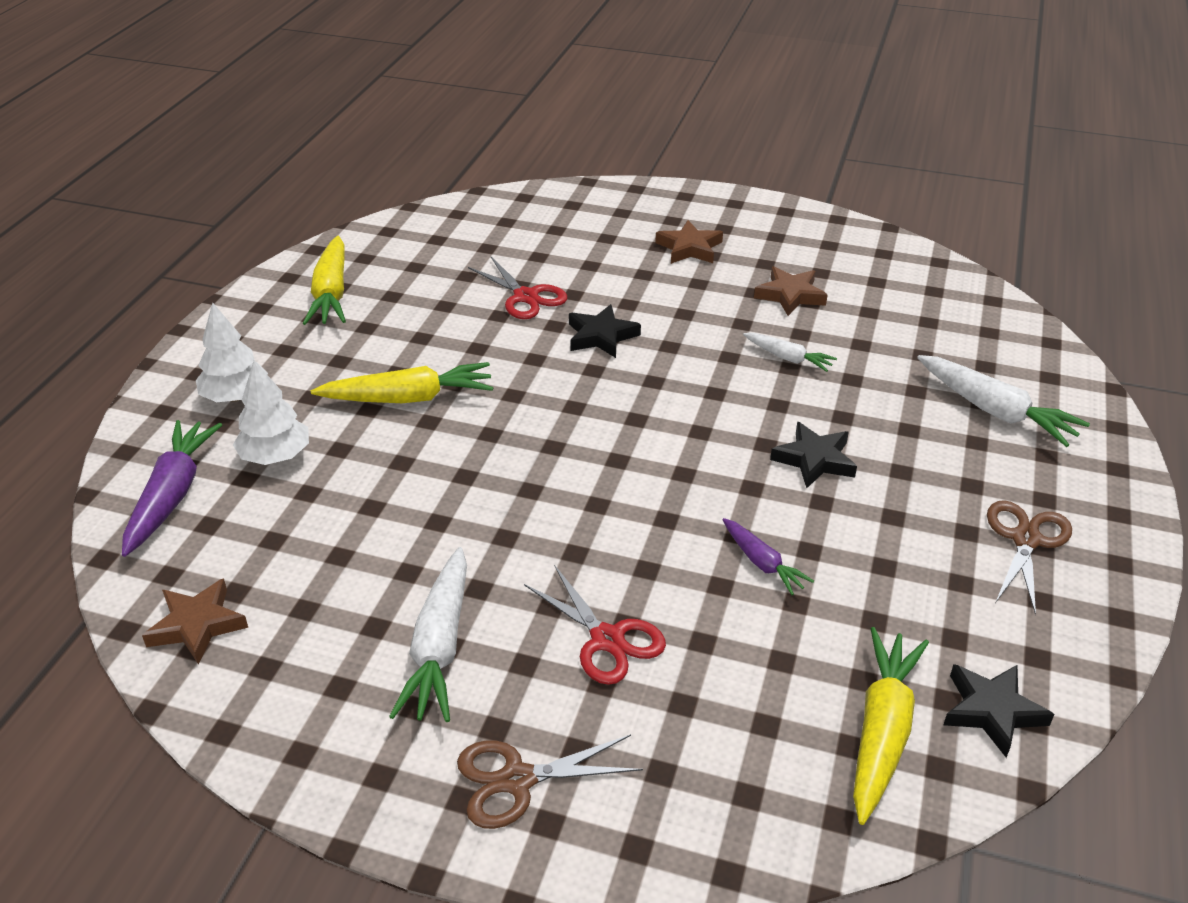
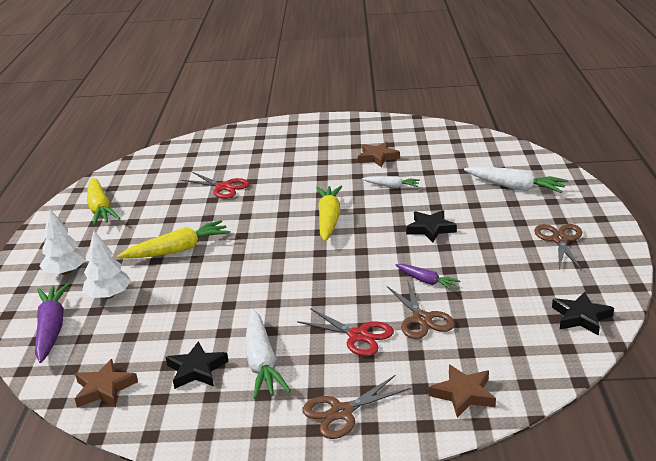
camera: 15 degrees left, 10 degrees down
black star [569,304,641,358] -> black star moved to [166,341,229,389]
brown star [655,220,723,264] -> brown star moved to [429,365,496,418]
yellow carrot [853,627,929,825] -> yellow carrot moved to [316,186,342,241]
none -> brown scissors [387,282,455,339]

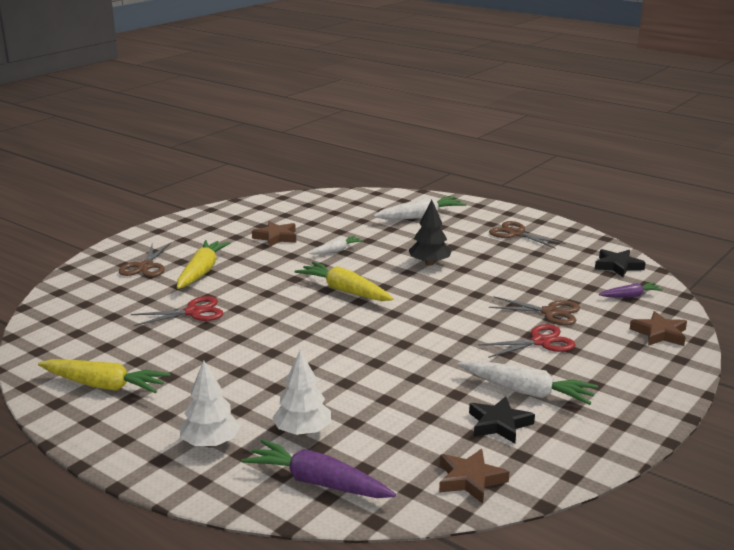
camera: 55 degrees left, 5 degrees down
yellow carrot [117,220,231,259] -> yellow carrot moved to [177,240,230,289]
brown scissors [302,375,411,439] -> brown scissors moved to [119,243,171,277]
purple carrot [396,264,460,290] -> purple carrot moved to [599,283,663,298]
black star [406,210,457,242] -> black tree [409,199,452,265]

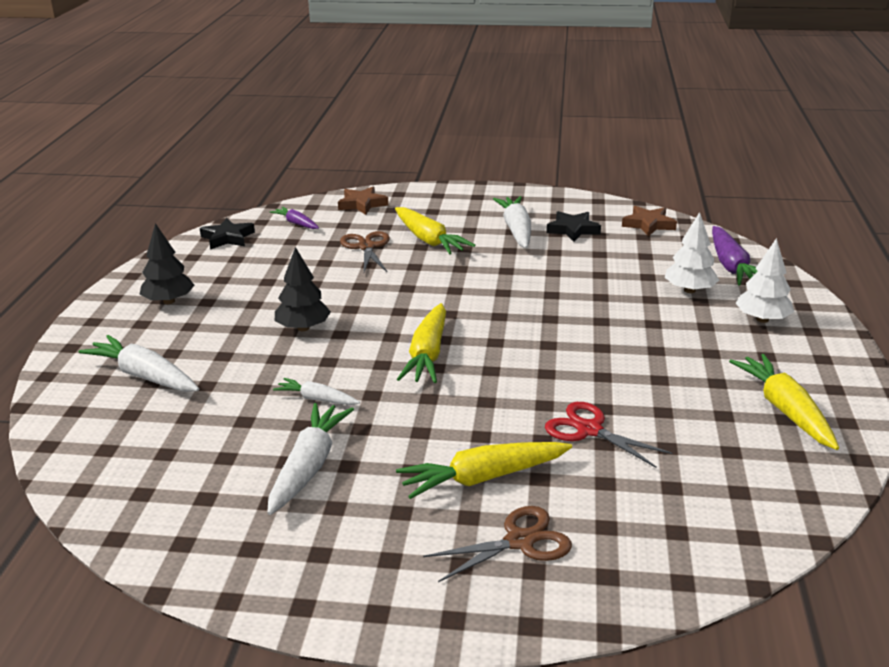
camera: 120 degrees left, 5 degrees up
brown star [252,221,296,247] -> white carrot [267,403,354,515]
red scissors [478,324,575,358] -> yellow carrot [395,207,475,255]
brown scissors [489,221,565,249] -> black tree [139,223,195,304]

